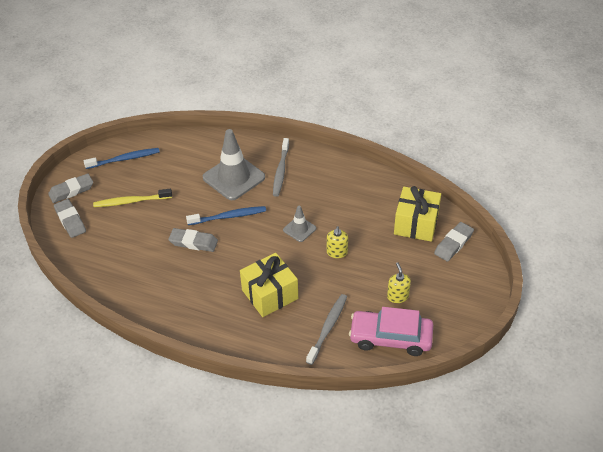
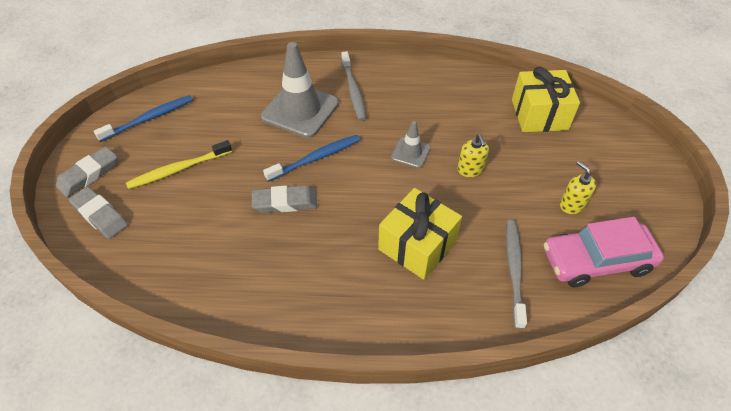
camera: 20 degrees left, 5 degrees up
grey eraser [434,222,474,261] -> none

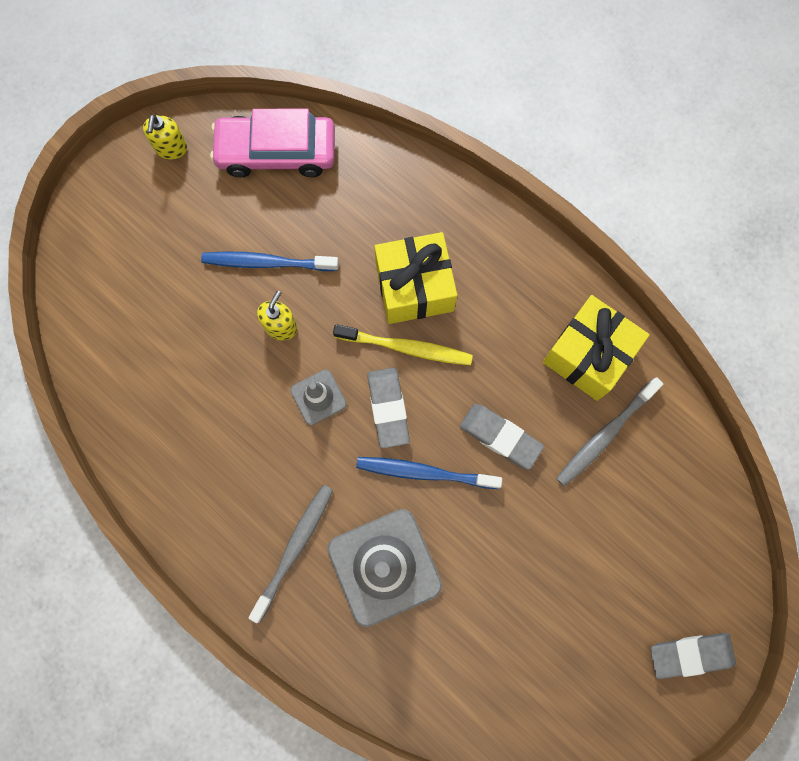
camera: 140 degrees left, 25 degrees up
grey eraser [69,186,128,239] -> grey eraser moved to [367,368,410,448]
blue toothbrush [94,95,193,142] -> blue toothbrush moved to [201,252,339,271]
yellow toothbrush [126,140,232,189] -> yellow toothbrush moved to [333,324,473,365]
grey toothbrush [506,220,527,329] -> grey toothbrush moved to [556,377,663,487]
yellow gift [512,67,580,132] -> yellow gift moved to [543,295,650,401]
pink car [544,217,664,287] -> pink car turned 150 degrees clockwise [210,109,335,177]
yellow soap dispenser [560,161,596,214] -> yellow soap dispenser moved to [143,114,187,159]

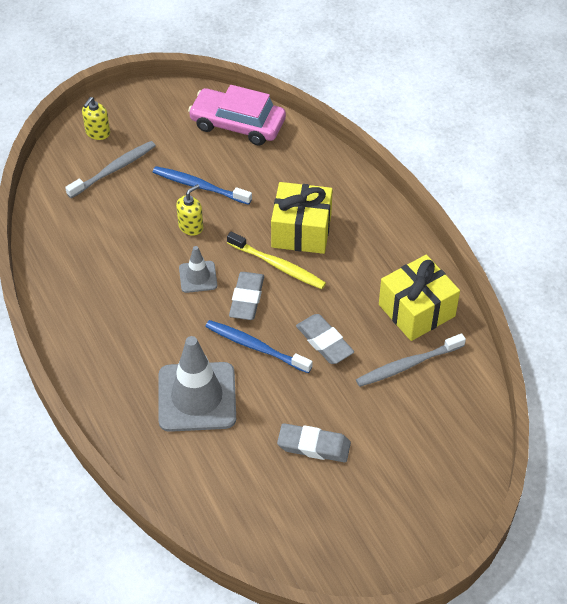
camera: 20 degrees right, 25 degrees down
yellow soap dispenser [143,114,187,159] -> yellow soap dispenser moved to [82,97,110,140]
grey toothbrush [248,485,333,623] -> grey toothbrush moved to [65,141,156,198]
grey eraser [650,633,736,679] -> grey eraser moved to [277,423,351,462]

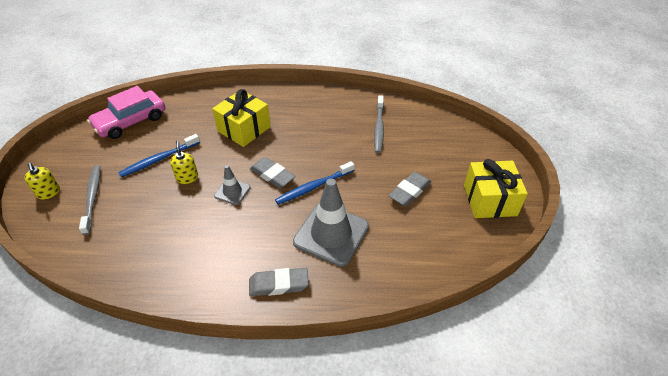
camera: 60 degrees left, 5 degrees down
yellow toothbrush [227,231,326,289] -> none
grey eraser [296,314,354,364] -> grey eraser moved to [249,268,309,296]
yellow gift [379,255,460,341] -> yellow gift moved to [464,159,528,218]

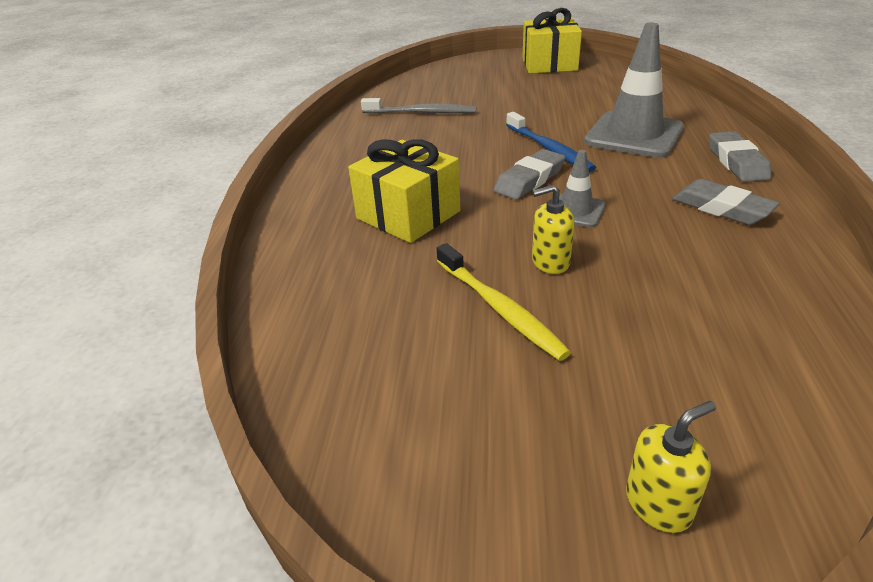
camera: 85 degrees left, 10 degrees down
grey toothbrush [79,165,100,235] -> none
pink car [87,86,165,139] -> none
blue toothbrush [119,134,200,177] -> yellow toothbrush [437,243,571,361]
grey eraser [388,172,431,206] -> grey eraser moved to [672,179,780,225]

